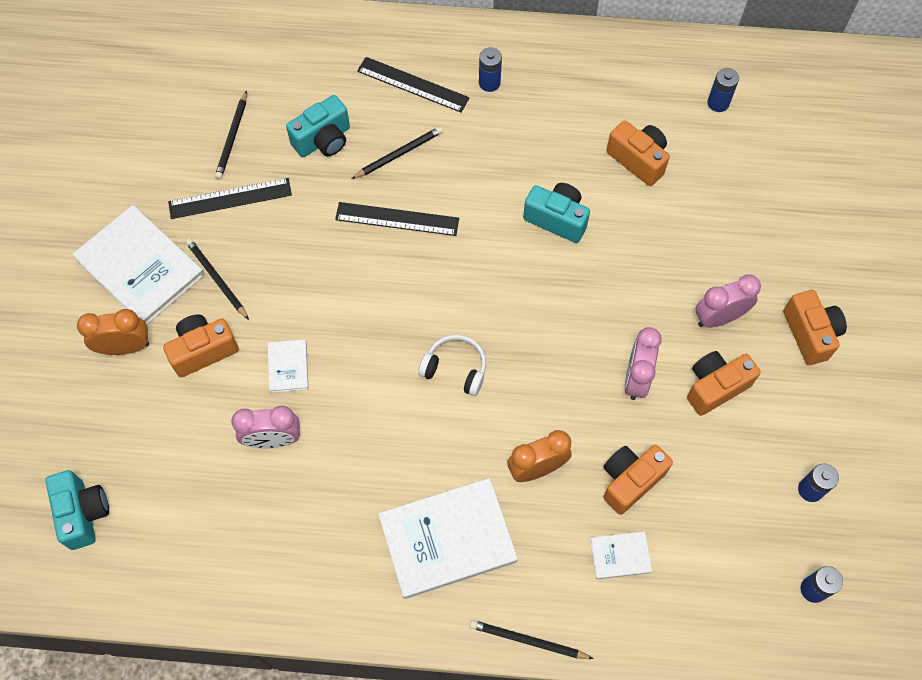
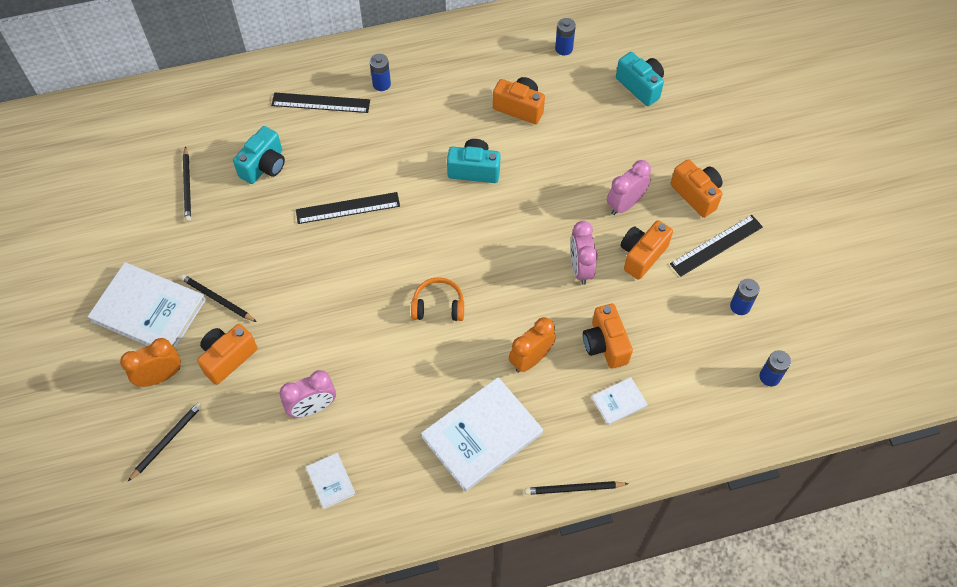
camera: 20 degrees left, 5 degrees down
turquoise camera [45,470,109,550] -> turquoise camera moved to [616,52,664,106]
black ruler [168,178,292,219] -> black ruler moved to [670,215,763,277]
white book [268,339,308,393] -> white book moved to [306,453,356,509]
black pencil [351,127,443,179] -> black pencil moved to [128,402,202,481]
white headphones [418,335,486,396] -> orange headphones [411,277,464,321]
orange camera [603,445,673,515] -> orange camera turned 45 degrees counterclockwise [583,304,633,369]

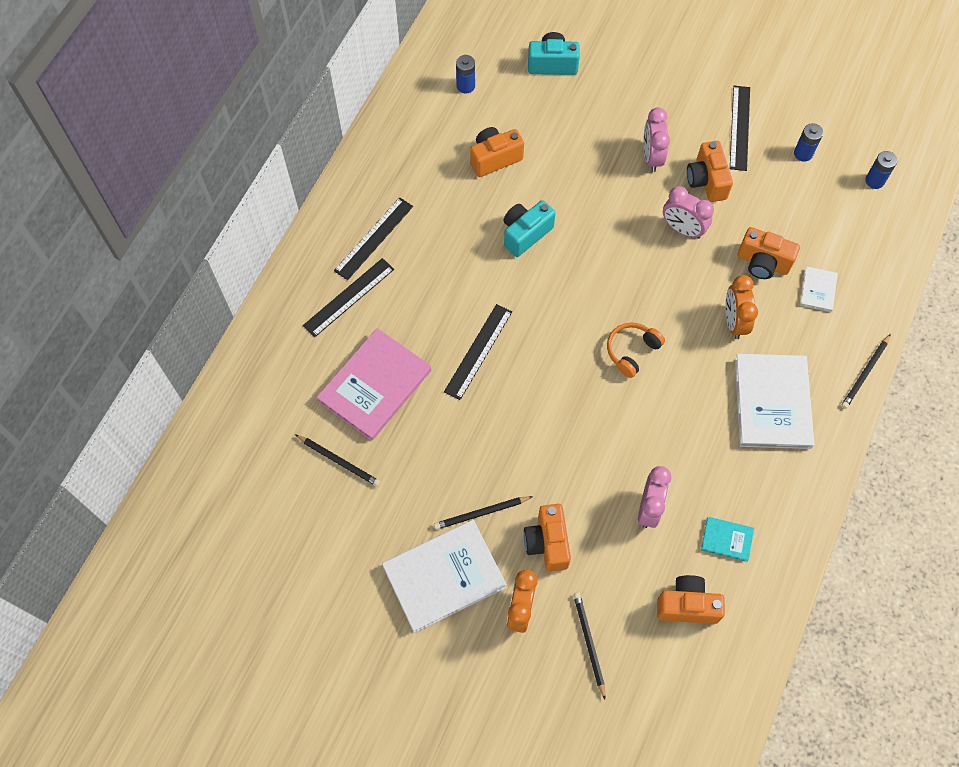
camera: 50 degrees left, 5 degrees up
turquoise camera [233,126,285,184] -> pink book [316,328,431,441]
white book [306,453,356,509] -> turquoise book [701,517,754,562]
blue battery [370,54,391,91] -> black ruler [334,197,413,280]
orange camera [671,159,723,218] -> orange camera moved to [657,575,725,624]

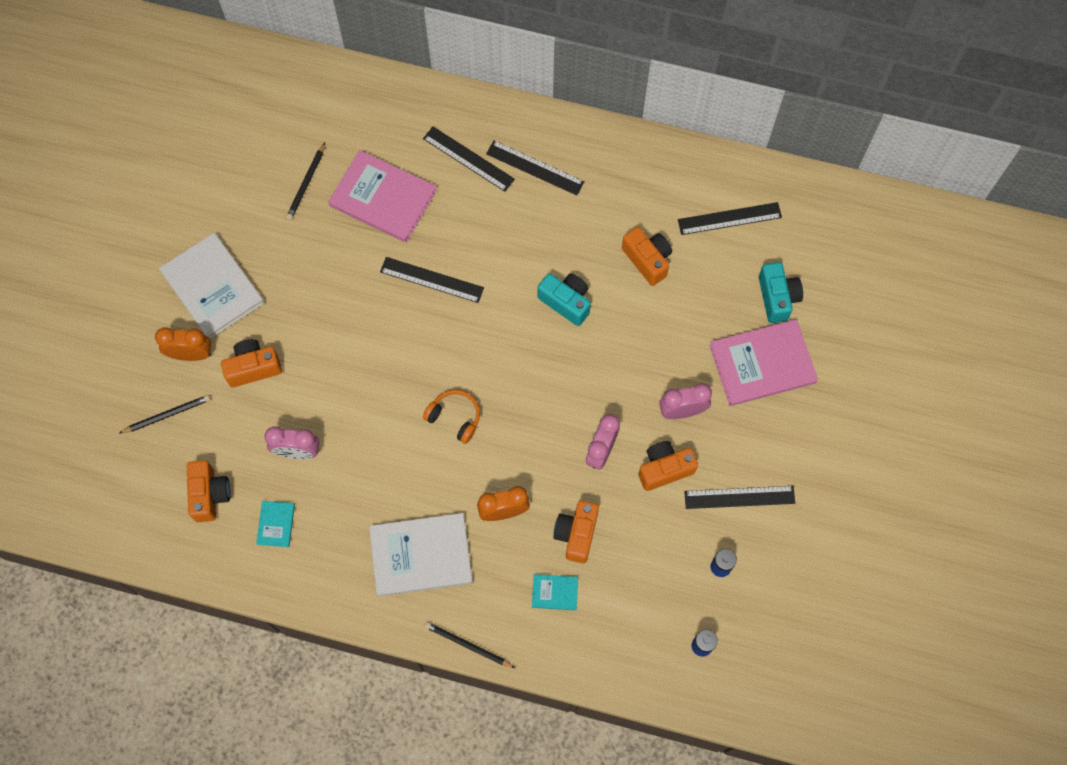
camera: 80 degrees right, 5 degrees up
black pencil [434,496,533,530] -> none
blue battery [456,55,475,94] -> black ruler [678,202,782,235]
white book [800,267,838,312] -> turquoise book [532,574,578,610]
none -> pink book [709,319,818,406]

